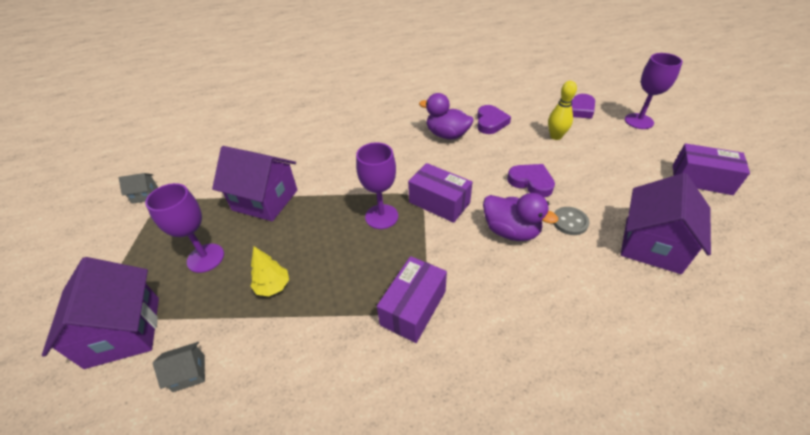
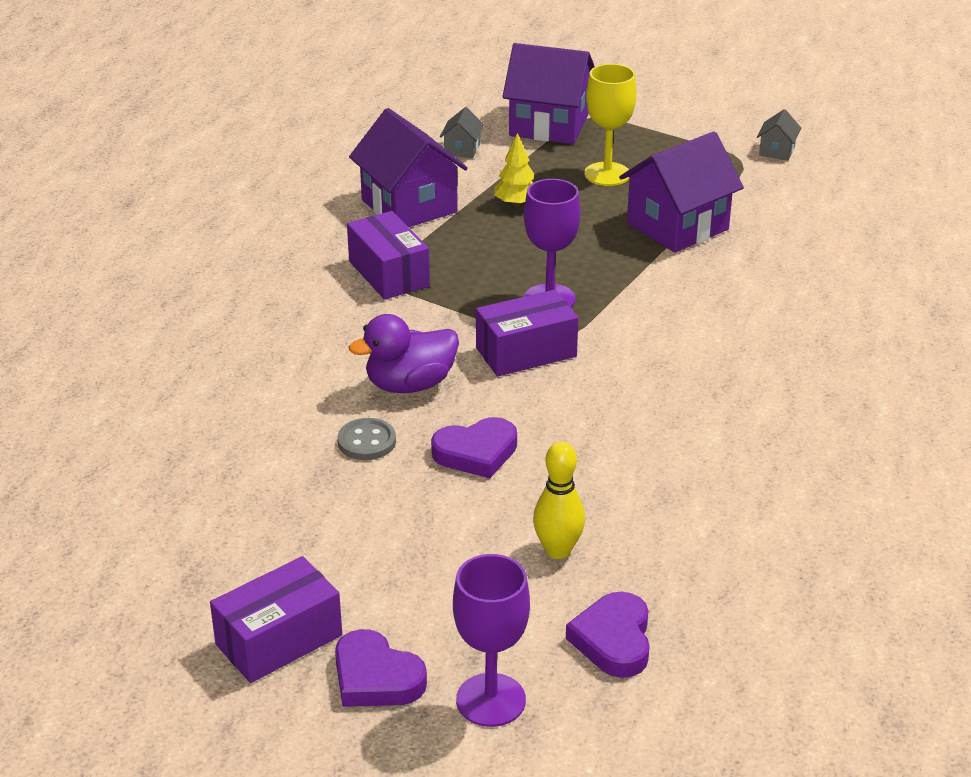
camera: 120 degrees right, 10 degrees down
purple goblet [145,183,224,273] -> yellow goblet [584,64,637,186]
purple duck [419,93,474,139] -> none
purple heart [477,105,511,134] -> purple heart moved to [335,629,427,707]
purple house [621,173,711,274] -> purple house moved to [349,108,468,227]

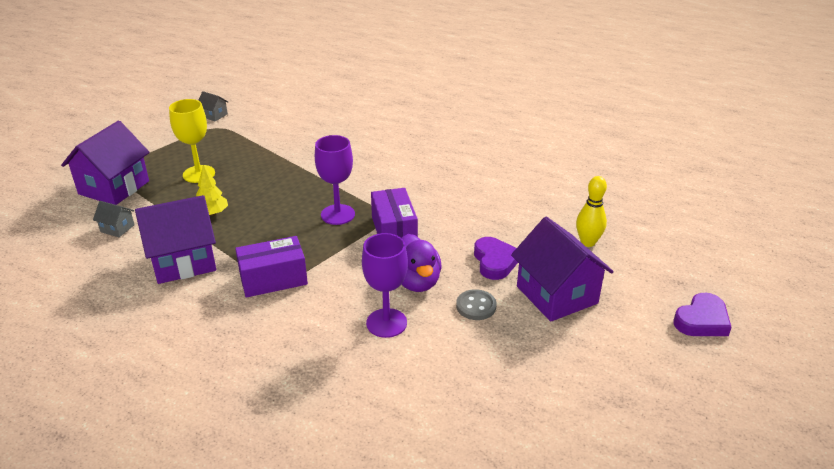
camera: 80 degrees left, 0 degrees up
purple box [210,556,342,683] -> none
purple goblet [453,554,530,727] -> purple goblet moved to [362,233,408,338]
purple heart [566,592,650,678] -> none
purple house [619,131,744,253] -> purple house moved to [511,217,614,322]

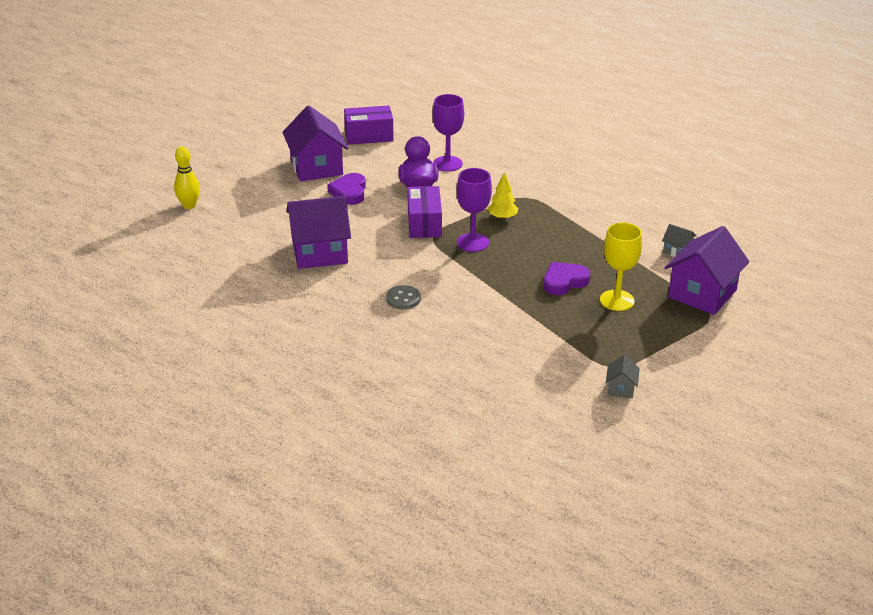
camera: 170 degrees left, 0 degrees up
purple house [135,195,216,284] -> purple house moved to [286,196,351,269]
yellow tree [196,165,228,216] -> yellow tree moved to [488,172,518,220]
grey house [198,91,228,121] -> grey house turned 60 degrees clockwise [606,355,640,398]
purple box [235,236,308,298] -> purple box moved to [344,105,394,145]
grey button [456,289,496,320] -> grey button moved to [386,285,421,310]
yellow bowling pin [576,176,607,247] -> yellow bowling pin moved to [174,146,200,209]
purple heart [673,293,732,336] -> purple heart moved to [544,262,590,295]

